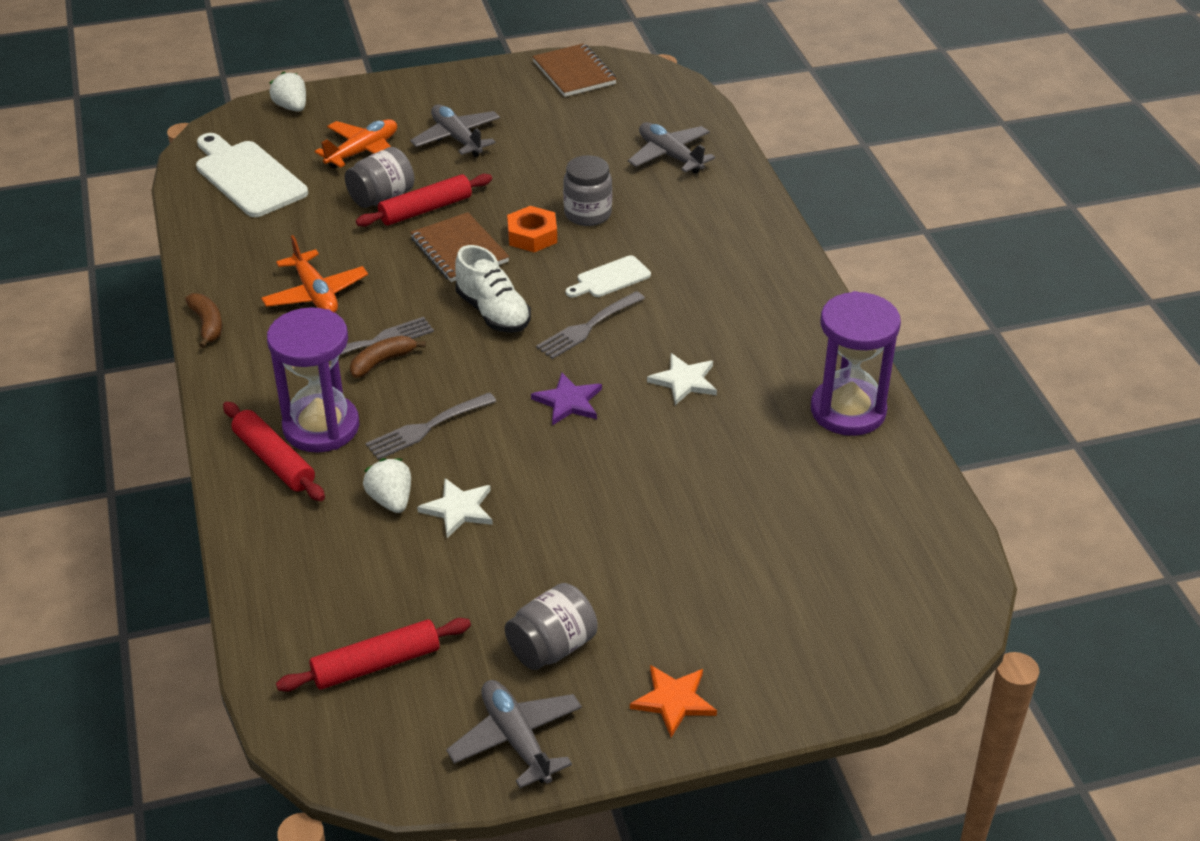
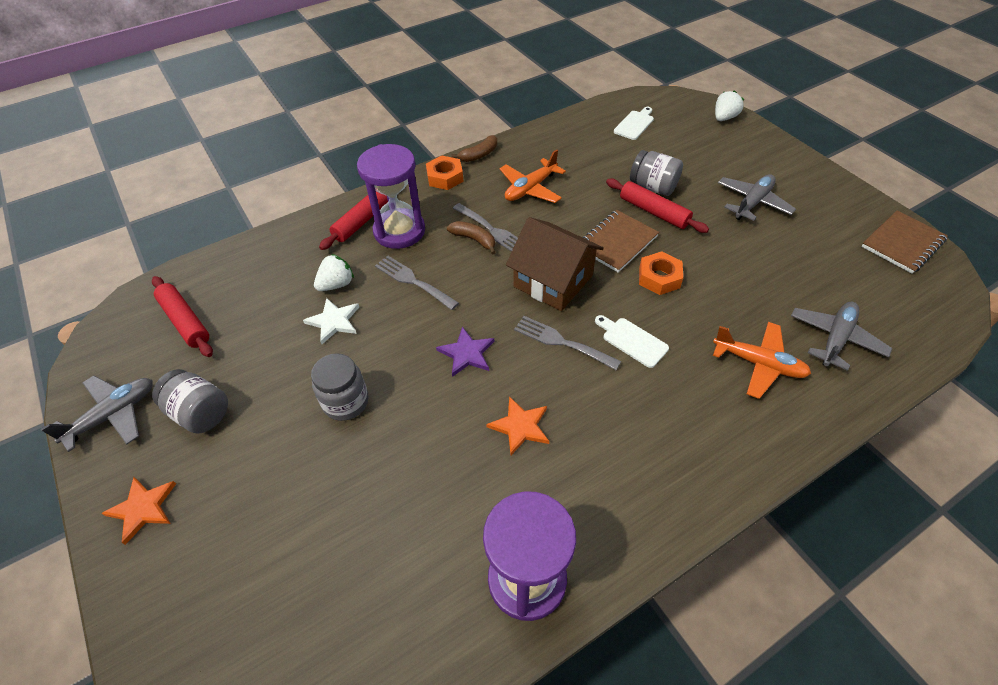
camera: 75 degrees right, 10 degrees up
white cutting board [196,133,308,217] -> white cutting board [614,107,654,140], size x0.53
orange plane [315,119,397,169] -> orange plane moved to [713,322,811,399]
white shoe [455,245,531,333] -> brown house [506,217,604,311]
grey jar [563,155,612,226] -> grey jar moved to [311,353,369,421]
white star [647,353,717,405] -> orange star [486,396,549,455]
none -> orange nut [426,155,464,190]

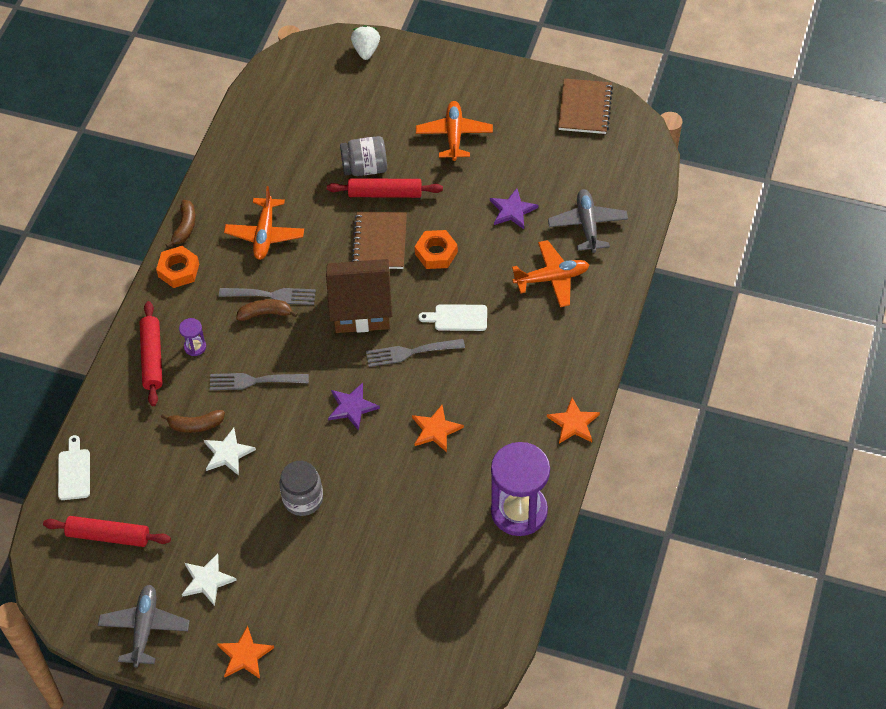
camera: 40 degrees left, 5 degrees up
grey jar [152,369,228,434] -> white star [182,553,237,606]
white strawberry [314,254,354,291] -> brown banana [161,410,225,433]
purple hourglass [357,144,425,249] -> purple hourglass [179,318,206,356], size x0.42
white cutting board [614,107,654,140] -> white cutting board moved to [58,435,90,500]
grey plane [718,174,796,221] -> orange plane [416,101,493,161]
none -> purple star [490,188,538,229]
none -> orange star [547,398,600,444]

